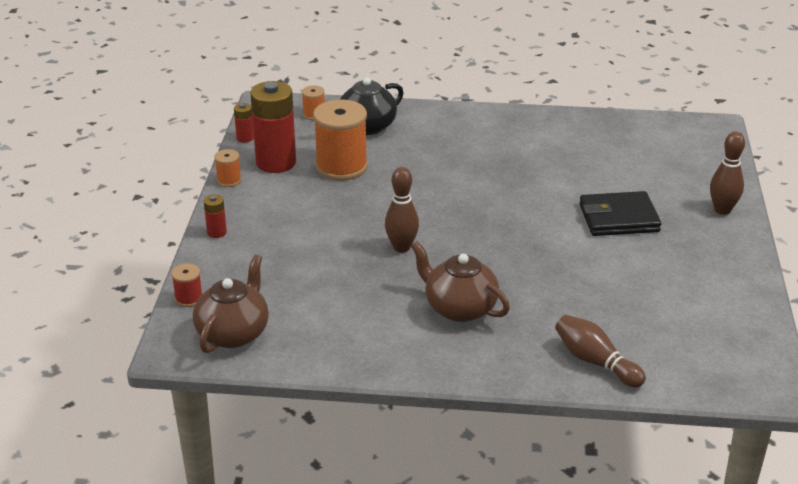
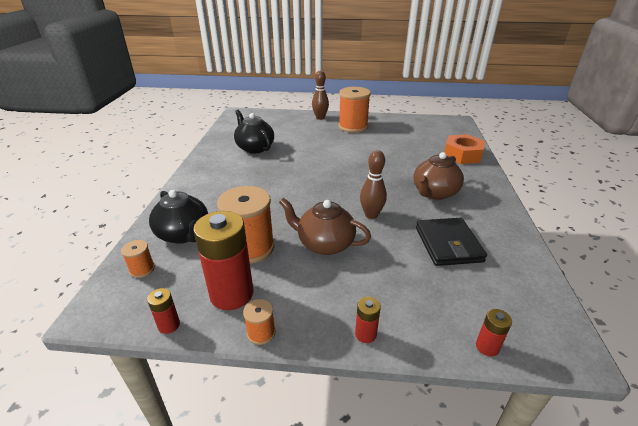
camera: 90 degrees left, 0 degrees up
red spool [171,263,202,307] -> red battery [476,309,512,357]
brown teapot [193,255,269,353] -> brown teapot moved to [279,198,371,255]
brown bowling pin [555,315,646,388] -> orange nut [444,134,485,164]
black wallet [579,191,661,236] -> black wallet moved to [416,218,487,266]
none -> black teapot [234,110,274,154]
none -> orange spool [338,87,371,133]

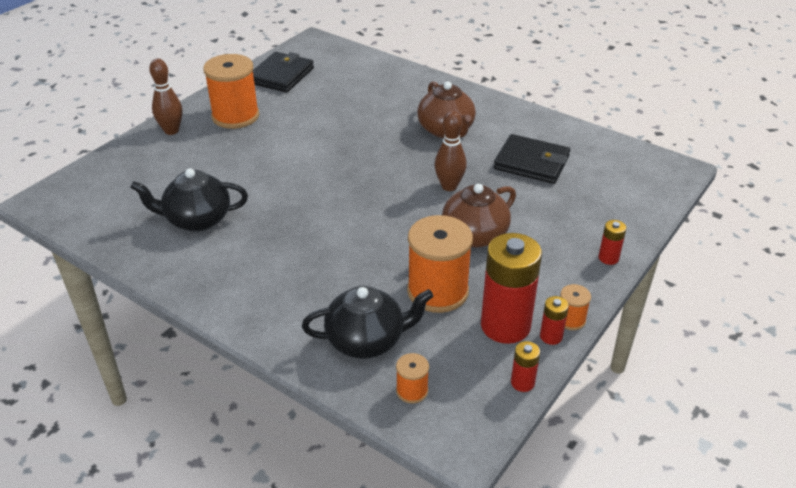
camera: 60 degrees left, 5 degrees up
orange nut [444,134,485,164] -> none
red battery [476,309,512,357] -> red battery moved to [540,296,569,345]
none -> black wallet [253,52,314,93]

